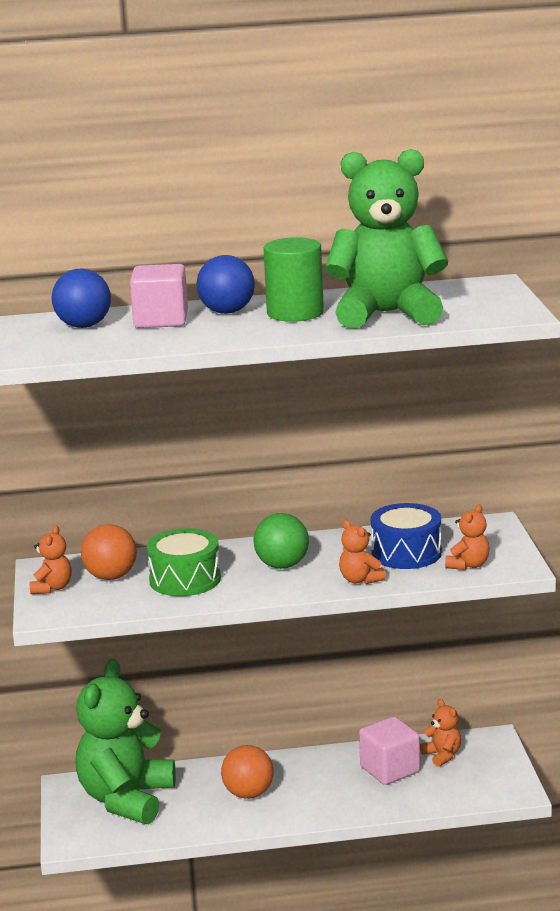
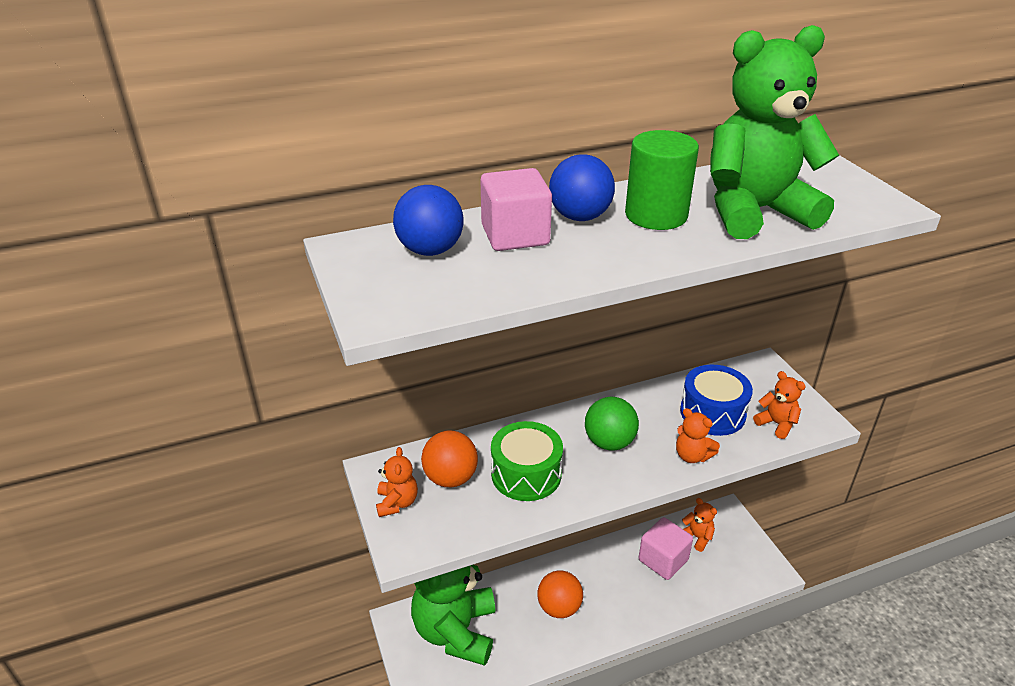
camera: 15 degrees left, 15 degrees up
orange teddy bear [445,504,489,570] -> orange teddy bear turned 60 degrees counterclockwise [753,371,806,439]

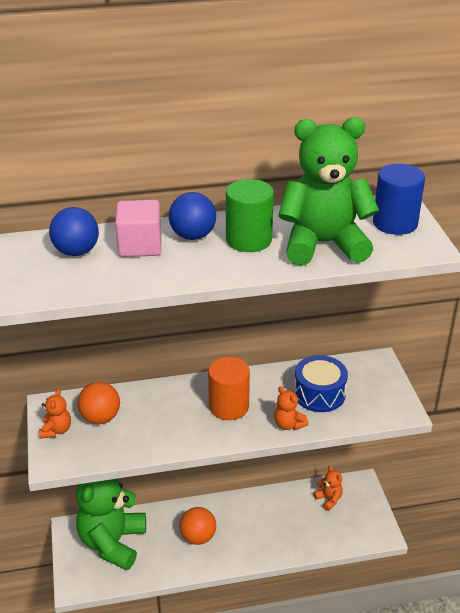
camera: 10 degrees right, 0 degrees up
green drum [491,421,563,501] -> none
green ball [585,397,639,451] -> orange cylinder [208,357,250,420]
pink cube [638,517,693,580] -> none
orange teddy bear [753,371,806,439] -> none
none -> blue cylinder [373,164,425,235]

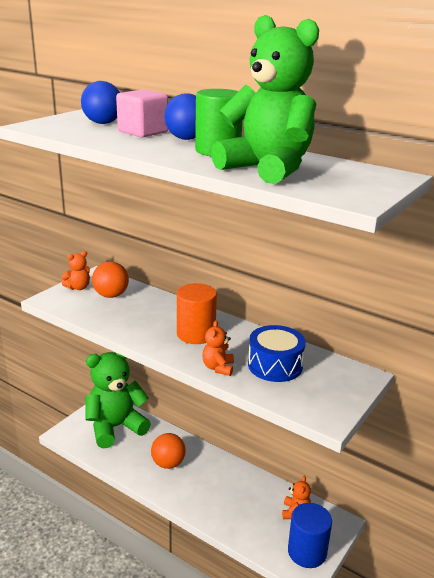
camera: 45 degrees right, 10 degrees down
blue cylinder [373,164,425,235] -> blue cylinder moved to [288,503,332,568]

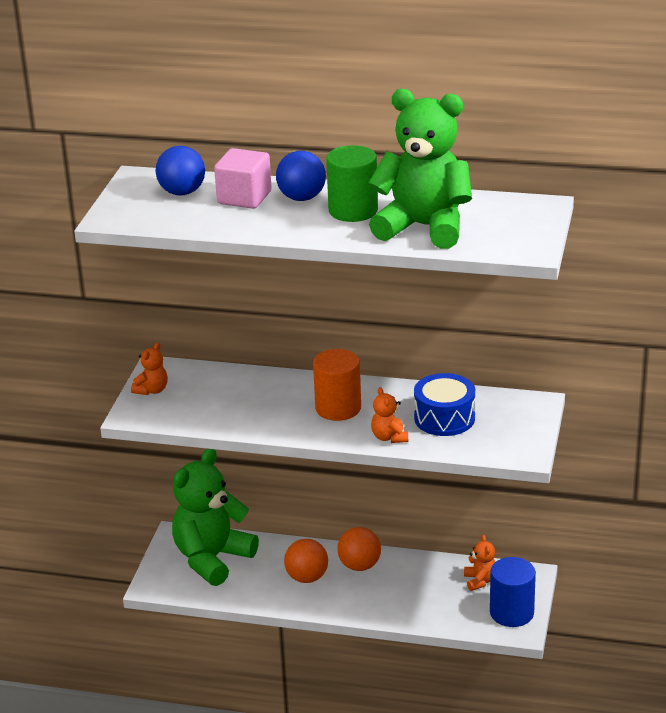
camera: 20 degrees left, 5 degrees up
orange ball [92,262,129,298] -> orange ball moved to [337,527,381,571]

